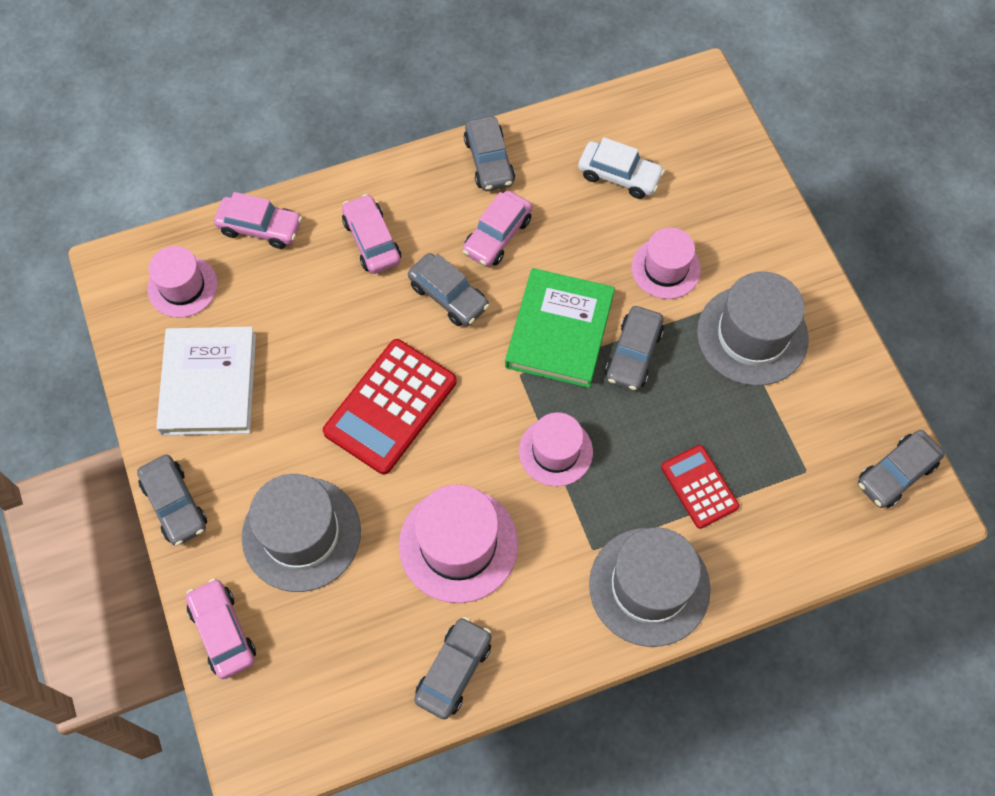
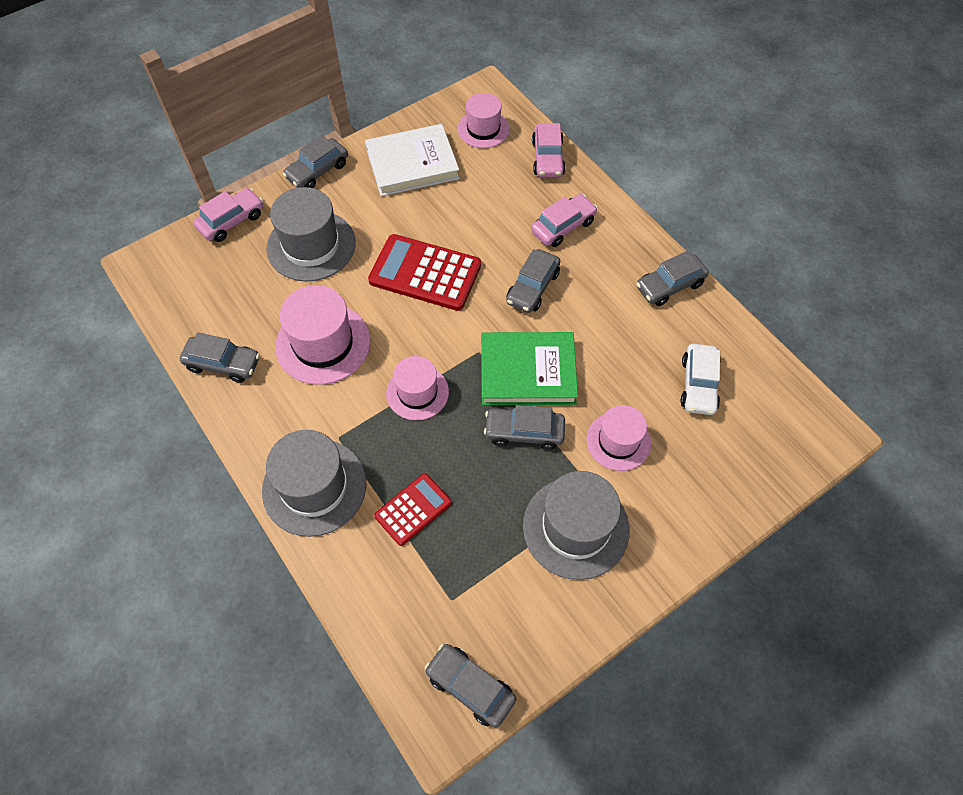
camera: 75 degrees right, 5 degrees down
pink car [463,191,532,267] -> none

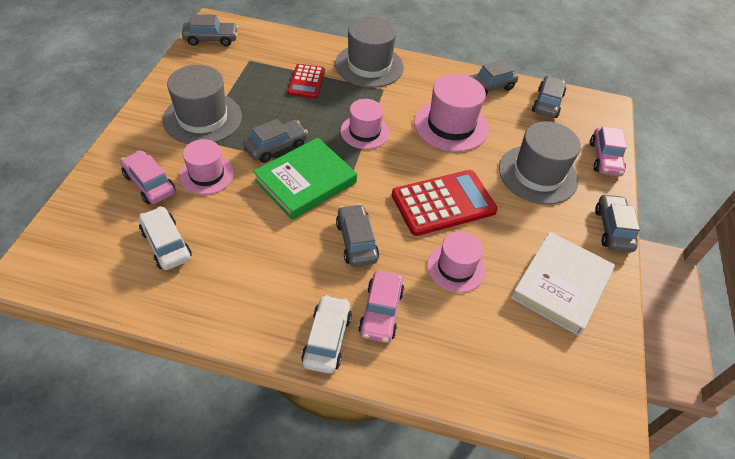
camera: 135 degrees right, 10 degrees down
pink hat [458,93,510,148] -> pink hat moved to [427,232,485,293]
pink car [532,123,566,177] -> pink car moved to [120,150,175,204]
grey car [636,251,709,306] -> grey car moved to [532,75,566,118]
none -> white car [301,295,352,374]

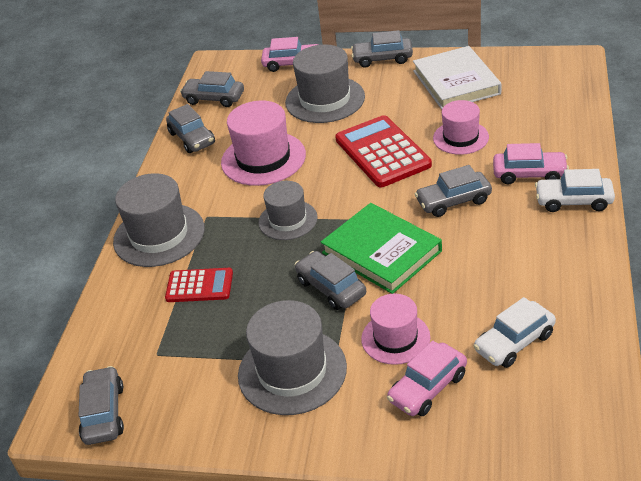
camera: 85 degrees left, 10 degrees down
pink hat [340,99,389,149] -> grey hat [259,181,317,240]
white book [511,232,615,336] -> white book turned 45 degrees clockwise [413,46,502,109]

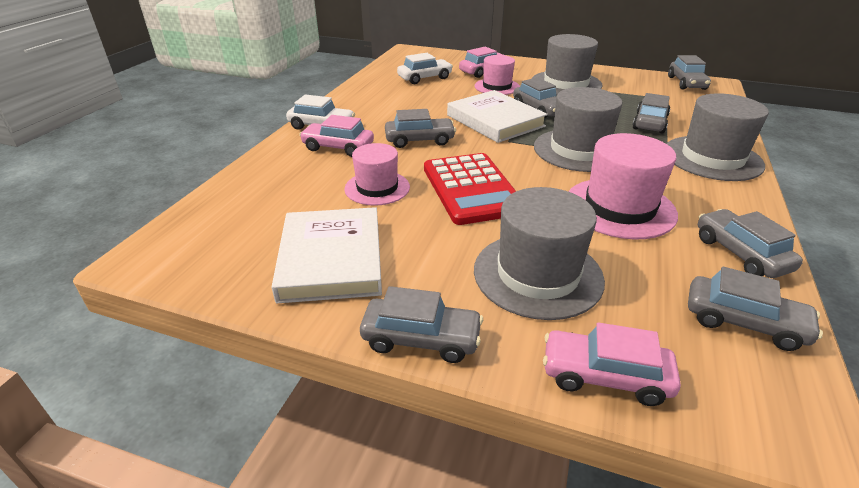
camera: 175 degrees left, 5 degrees down
red calculator [165,268,233,302] -> grey car [633,93,670,134]
grey hat [259,181,317,240] -> grey hat [534,87,623,172], size x1.56
green book [321,203,442,294] -> white book [447,90,548,143]

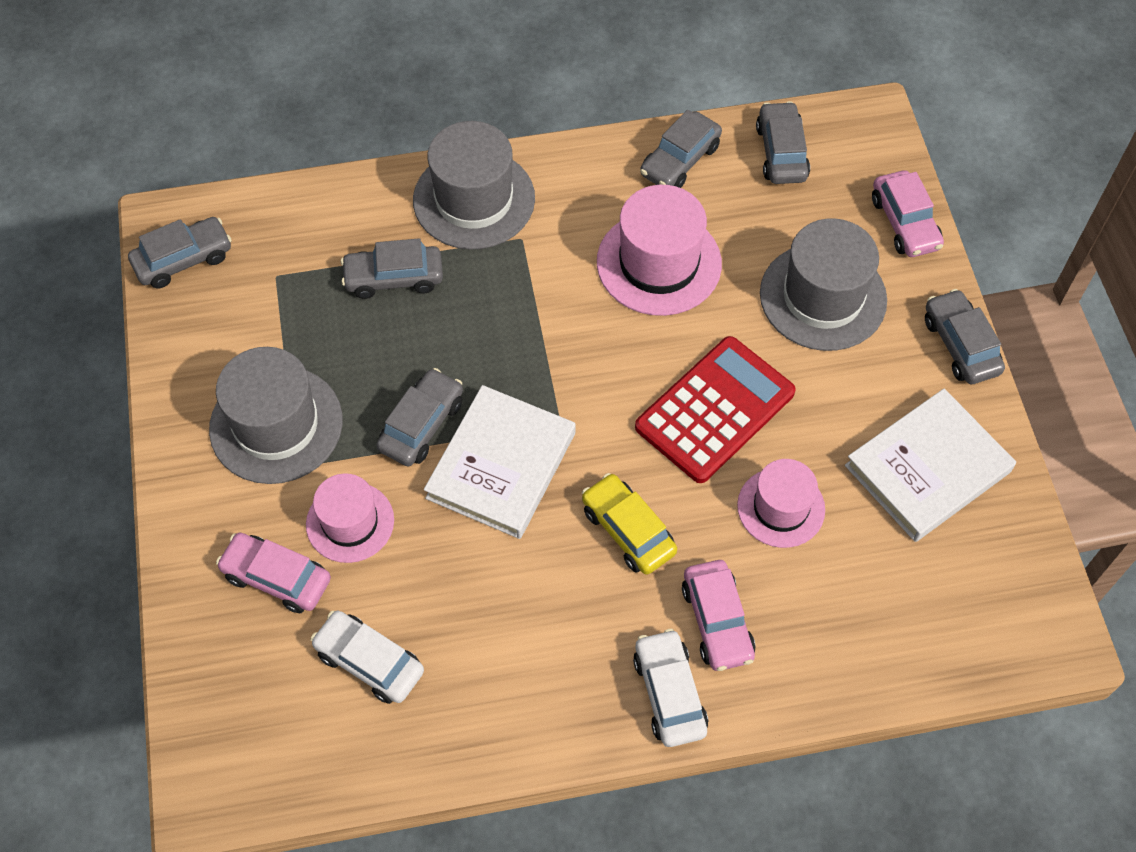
camera: 120 degrees left, 25 degrees up
grey car [385,109,456,148] -> yellow car [582,473,677,575]
grey hat [534,87,623,172] -> none

